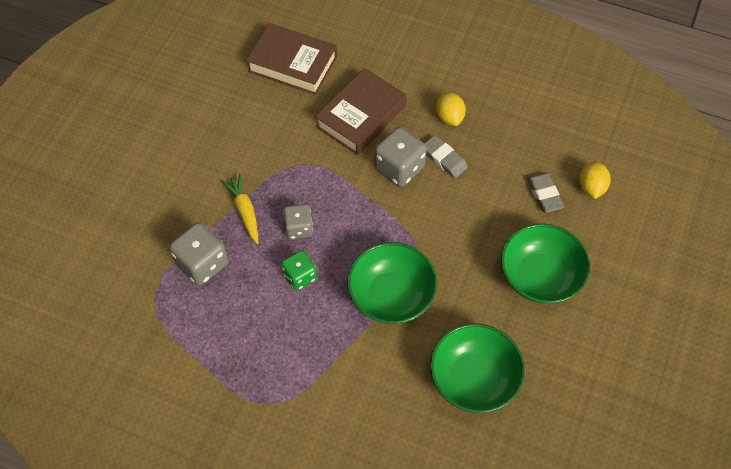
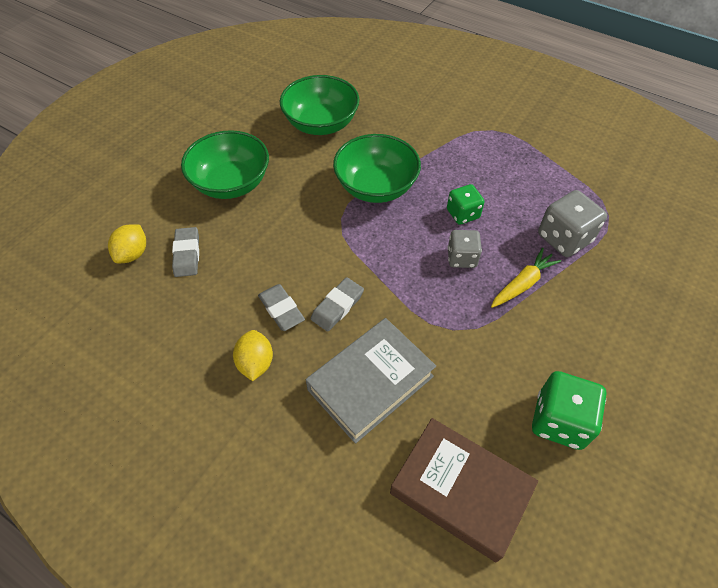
camera: 170 degrees left, 5 degrees down
yellow carrot [222,174,258,244] -> yellow carrot turned 120 degrees counterclockwise [491,248,561,308]
brown book [315,68,407,155] -> grey book [306,318,436,444]
grey dice [375,127,427,187] -> grey eraser [311,277,364,332]
none -> green dice [532,371,607,450]

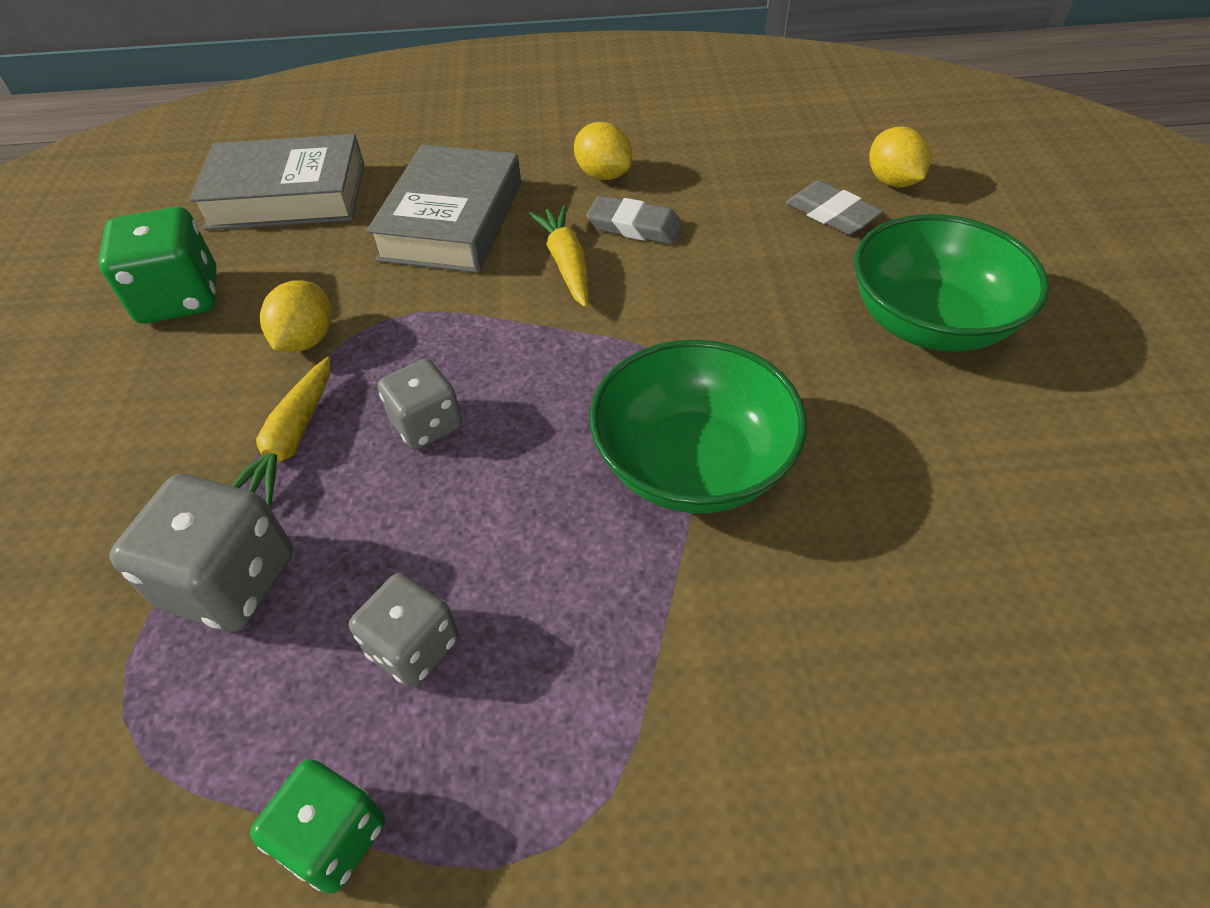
camera: 145 degrees right, 5 degrees down
green bowl [280,75,359,135] -> none
grey eraser [311,277,364,332] -> yellow carrot [529,205,589,308]
brown book [390,418,538,562] -> grey book [189,134,364,230]
green dice [447,184,484,225] -> green dice moved to [250,759,385,894]
none -> yellow lemon [260,280,332,352]
none -> grey dice [349,573,459,687]

